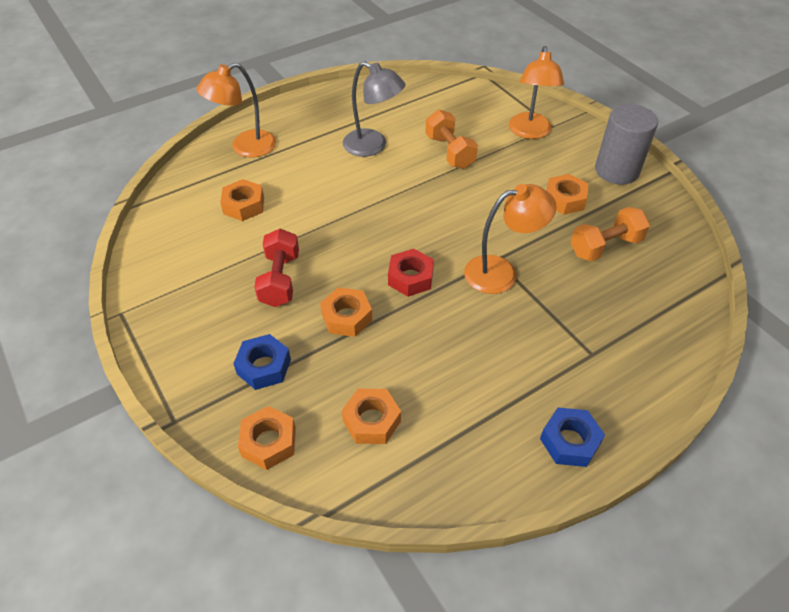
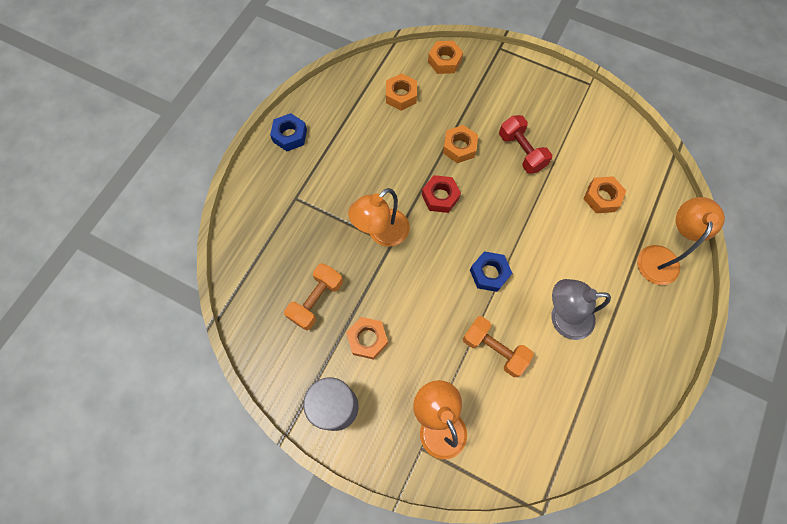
camera: 150 degrees right, 20 degrees up
blue nut [233,334,291,390] -> blue nut moved to [470,251,512,292]

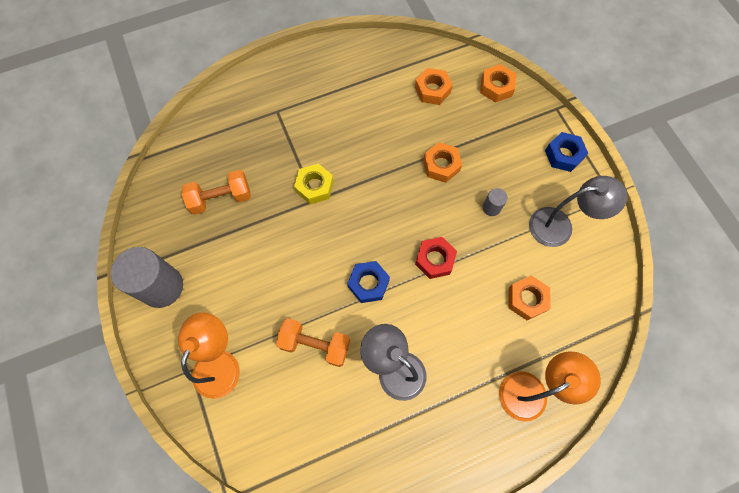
camera: 40 degrees right, 0 degrees up
blue nut [270,113,307,151] -> blue nut moved to [545,132,588,172]
orange nut [346,317,388,360] -> none
orange lamp [348,188,410,247] -> yellow nut [294,164,334,204]
red nut [422,175,461,213] -> red nut moved to [415,237,457,279]
orange dumbbell [463,316,534,377] -> orange dumbbell turned 60 degrees counterclockwise [276,318,350,367]
red dumbbell [499,115,552,174] -> grey cylinder [483,188,508,216]
none -> grey lamp [529,176,627,247]

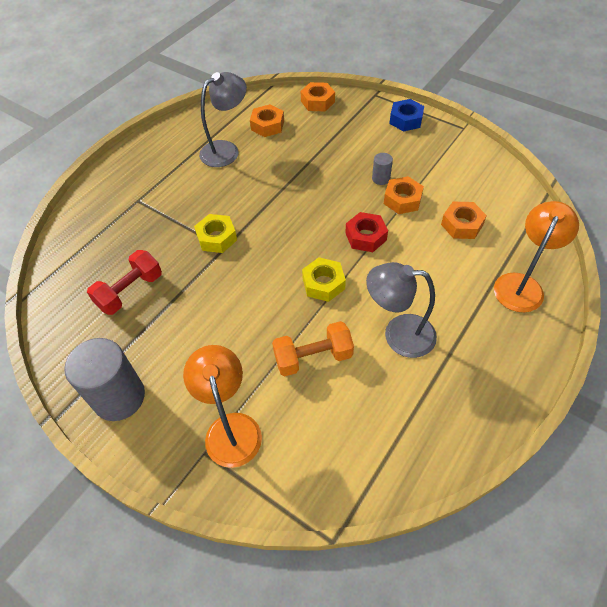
camera: 30 degrees left, 15 degrees down
orange dumbbell [182,170,251,215] -> red dumbbell [87,250,162,315]
blue nut [347,261,390,303] -> yellow nut [302,257,346,302]
orange nut [423,142,462,183] -> orange nut moved to [384,176,424,214]
grey lamp [529,176,627,247] -> grey lamp moved to [199,72,247,167]

